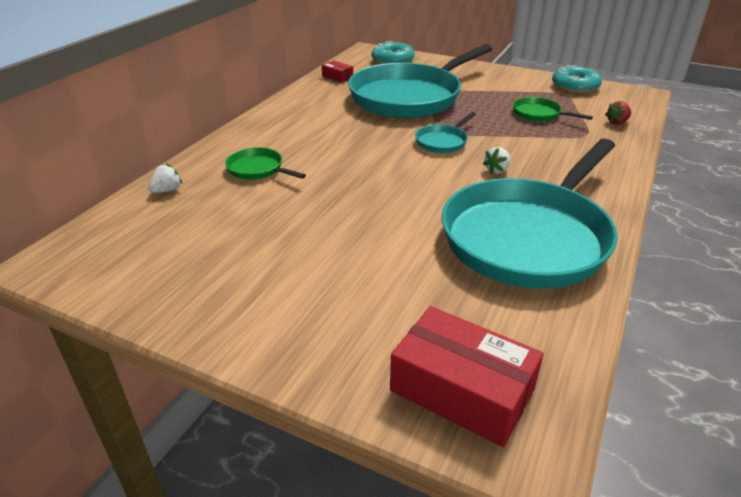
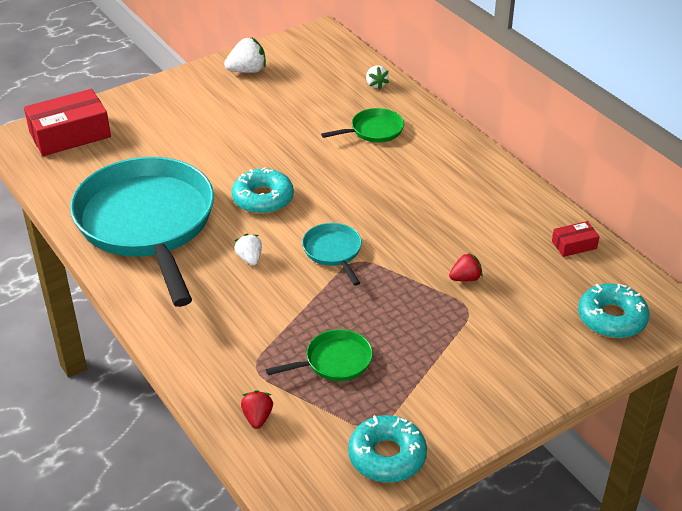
camera: 120 degrees right, 5 degrees up
turquoise pan [348,44,492,118] -> red strawberry [449,252,483,281]
none -> white strawberry [224,37,266,73]
none -> turquoise donut [232,167,294,214]

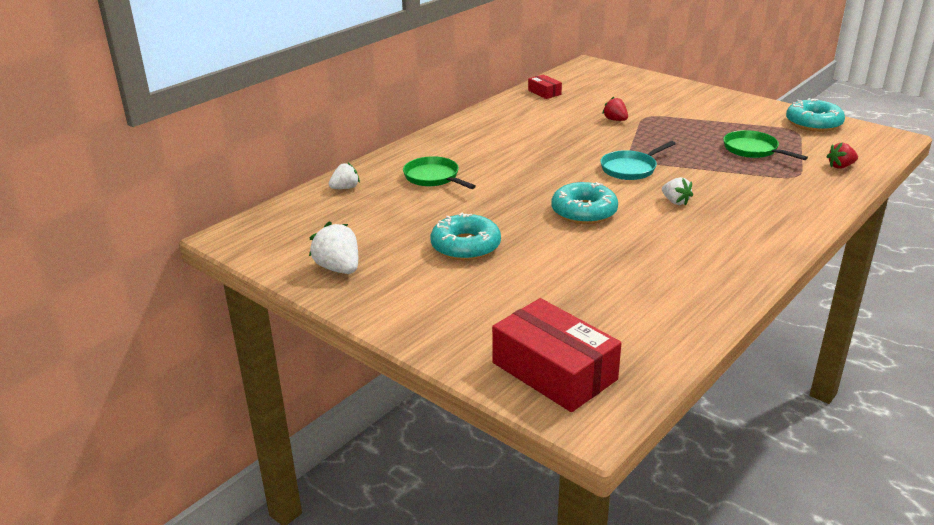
camera: 105 degrees left, 10 degrees down
turquoise pan [70,157,214,307] -> none
white strawberry [234,234,262,266] -> white strawberry turned 90 degrees counterclockwise [662,177,693,206]
turquoise donut [578,284,650,338] -> turquoise donut moved to [430,213,501,261]

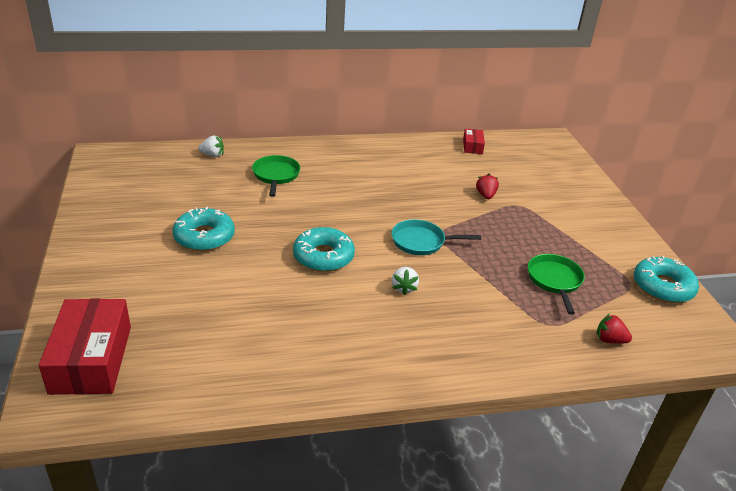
camera: 35 degrees right, 5 degrees up
white strawberry [309,221,358,274] -> none

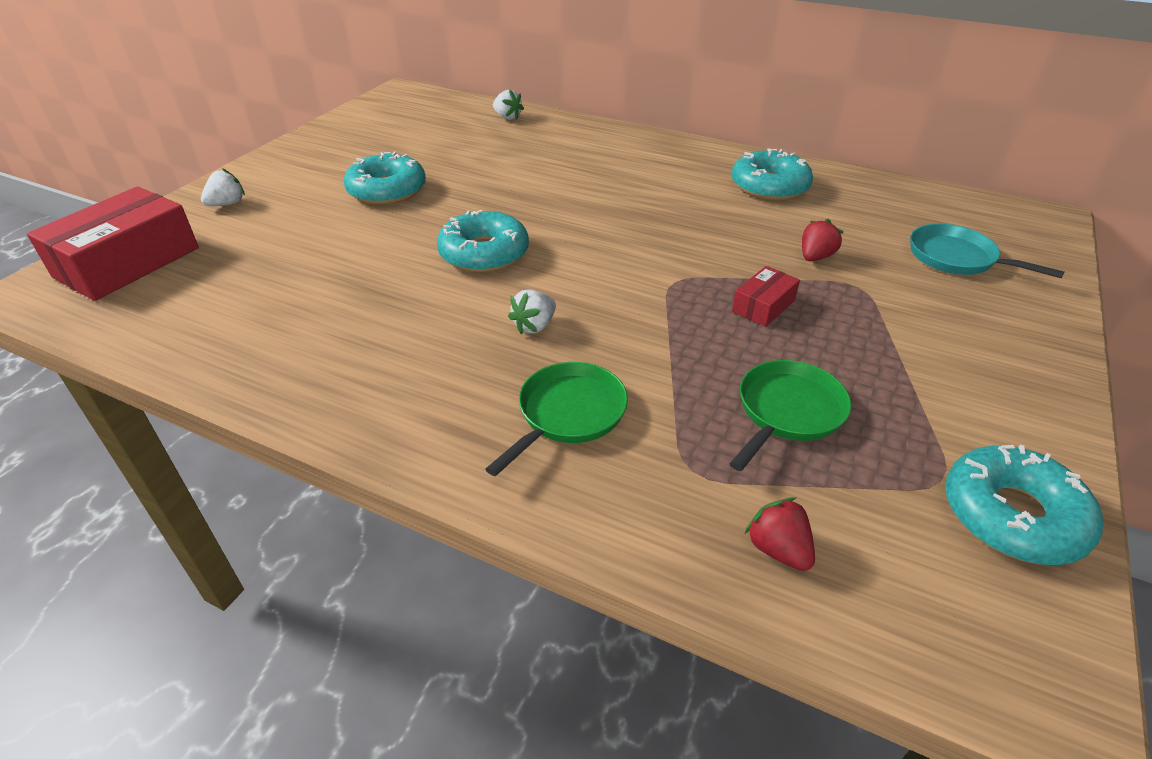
camera: 40 degrees right, 5 degrees up
green pan [252,155,300,197] -> green pan moved to [486,362,628,476]
turquoise pan [391,219,481,255] -> turquoise pan moved to [910,224,1065,278]
red box [463,129,485,154] -> red box moved to [732,266,800,327]
none -> white strawberry [201,168,245,206]
none -> turquoise donut [732,149,813,201]

